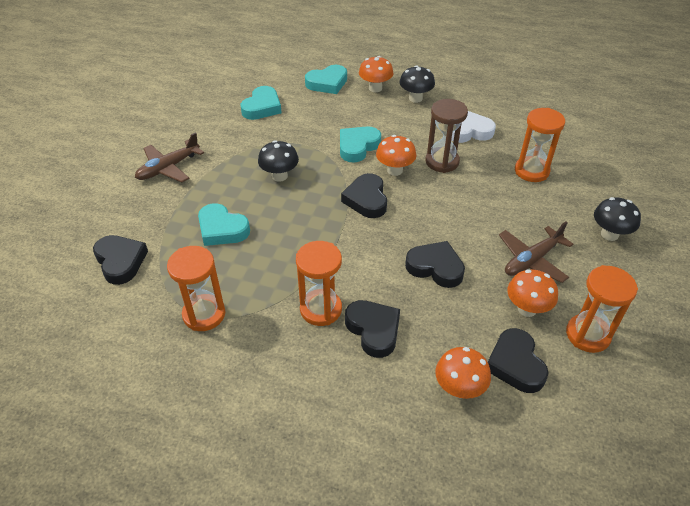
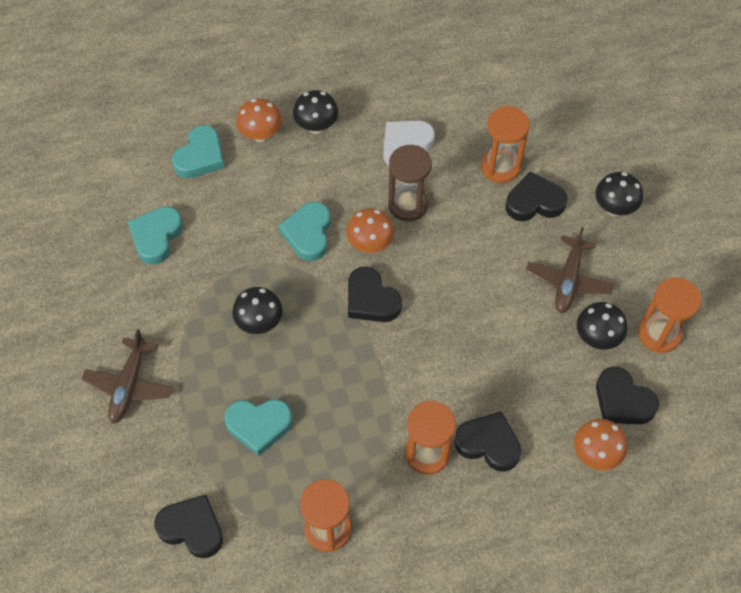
camera: 35 degrees left, 15 degrees up
turquoise heart [240,86,282,120] -> turquoise heart turned 150 degrees counterclockwise [128,206,183,264]
black heart [405,241,465,288] -> black heart moved to [506,171,567,221]
orange mushroom [507,269,558,317] -> black mushroom [577,302,627,350]

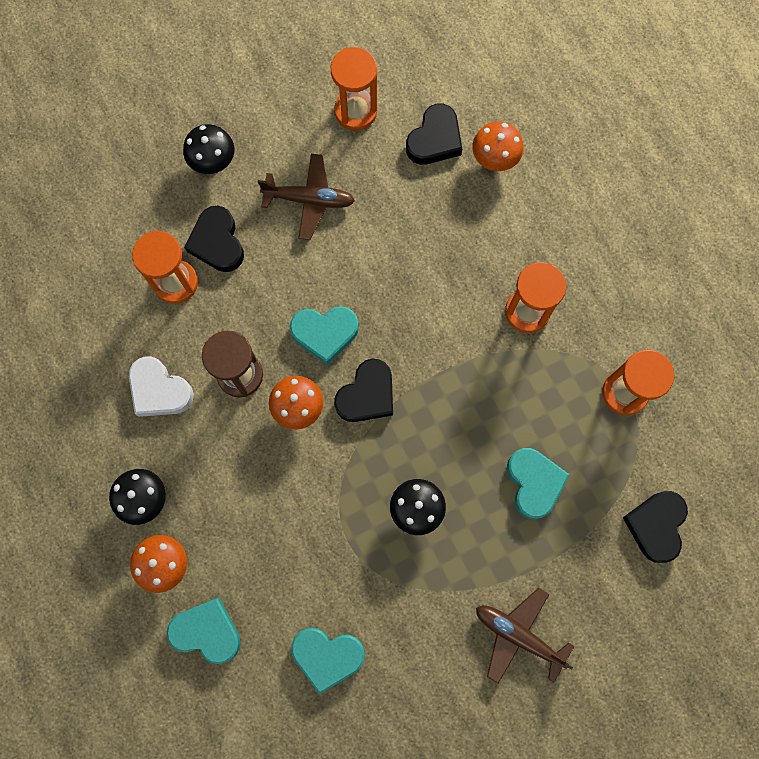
camera: 100 degrees left, 15 degrees up
brown plane [81,329,173,424] -> brown plane turned 150 degrees counterclockwise [476,588,574,683]
turquoise heart [279,202,331,261] -> turquoise heart moved to [290,306,359,365]
black heart [454,411,521,472] -> none
black mushroom [577,302,627,350] -> none

